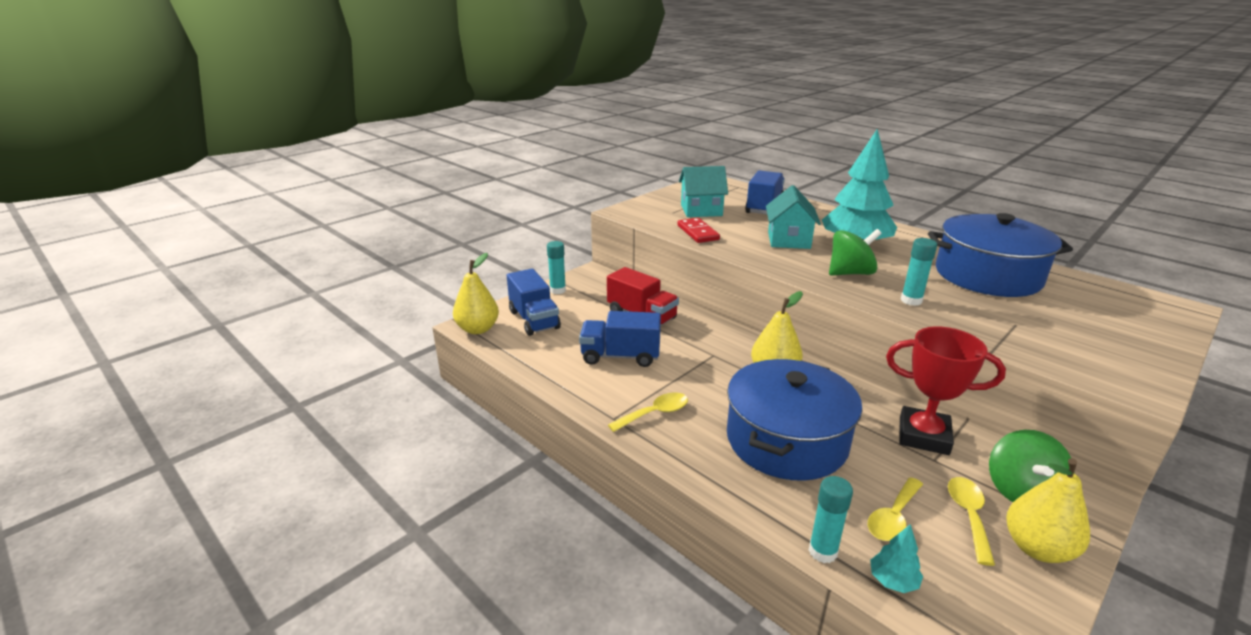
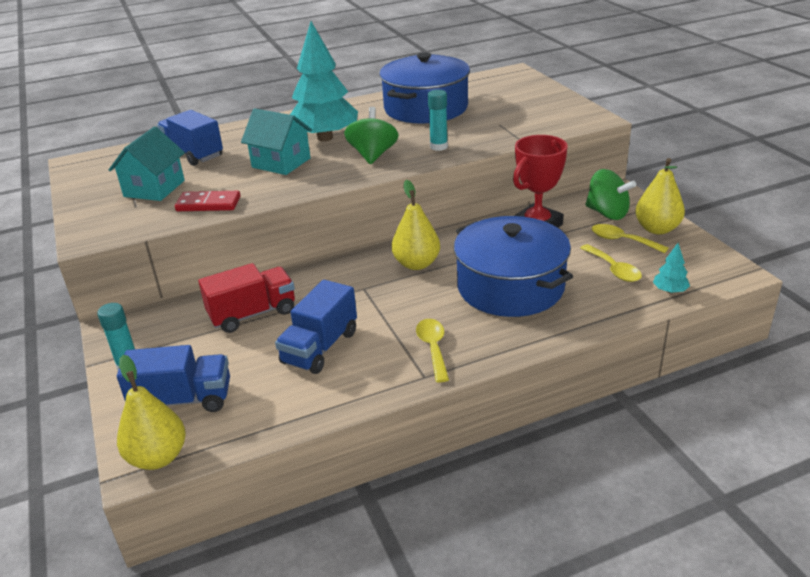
camera: 65 degrees left, 5 degrees up
turquoise glue stick [809,476,853,563] -> none

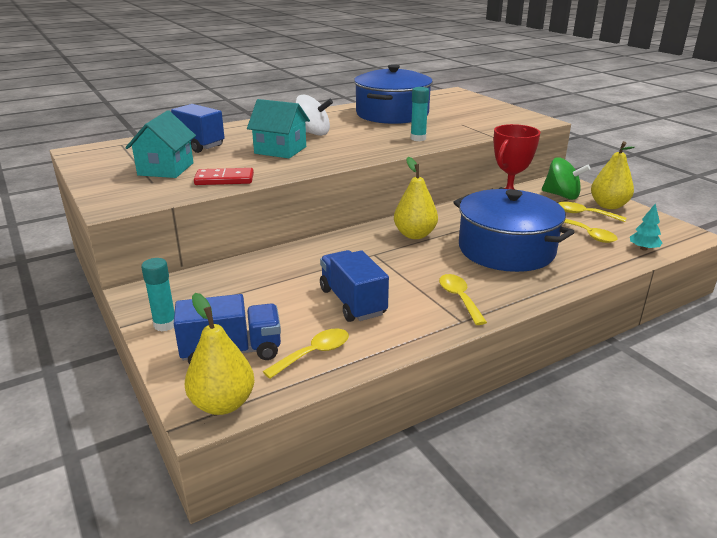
camera: 10 degrees left, 5 degrees down
red truck [198,263,295,333] -> none
blue truck [275,280,357,374] -> blue truck turned 135 degrees clockwise [320,250,389,322]
turquoise tree [290,21,358,141] -> white spinning top [295,95,333,136]
green spinning top [344,107,399,164] -> none
none -> yellow spoon [263,328,349,379]

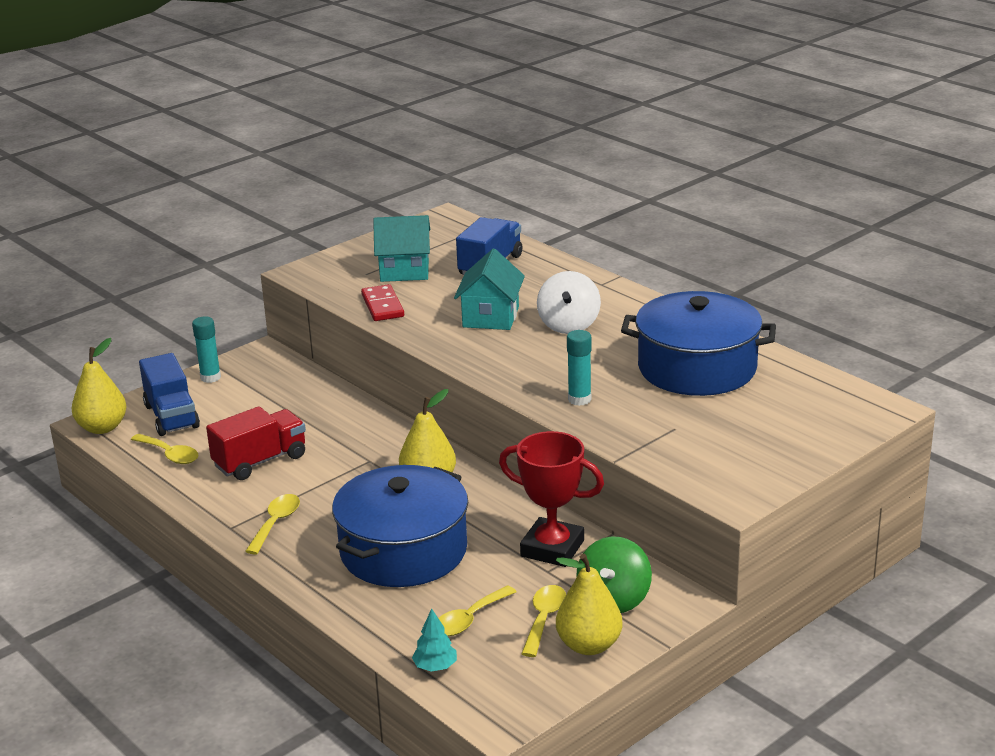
camera: 80 degrees right, 0 degrees up
blue truck [320,250,389,322] -> red truck [206,406,306,480]
yellow spoon [439,274,487,325] -> yellow spoon turned 45 degrees counterclockwise [245,494,300,555]

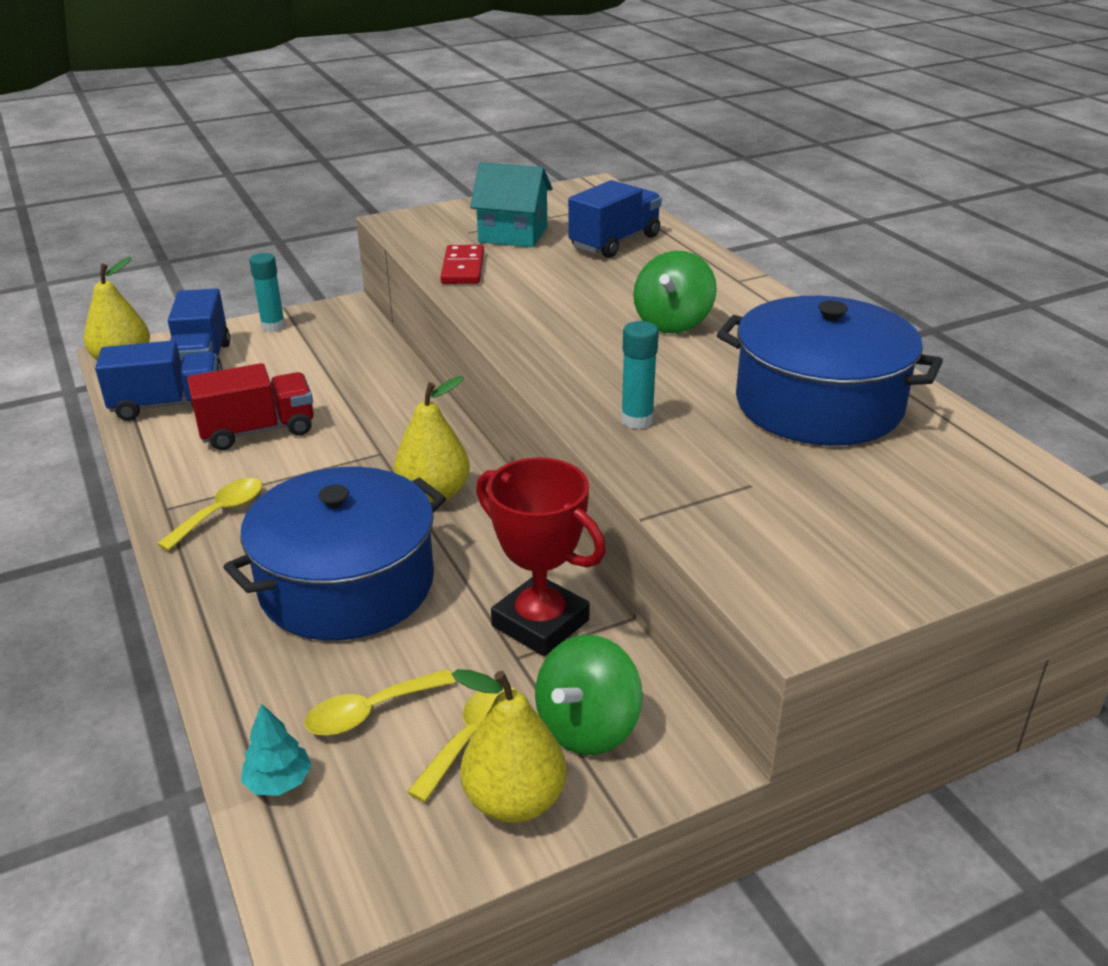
camera: 15 degrees right, 5 degrees up
yellow spoon [131,434,199,464] -> blue truck [95,340,219,421]
turquoise house [454,249,525,330] -> none
white spinning top [537,271,601,334] -> green spinning top [633,251,717,333]

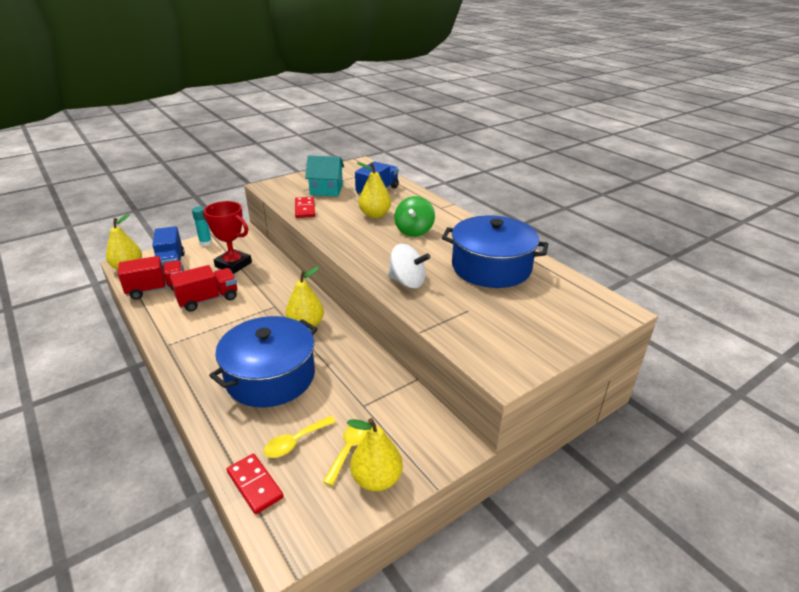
camera: 10 degrees left, 0 degrees up
blue truck [95,340,219,421] -> red truck [118,256,183,300]
yellow spoon [157,478,263,551] -> none
turquoise tree [241,703,312,796] -> red domino [227,454,283,514]
red trophy [476,457,606,656] -> red trophy moved to [203,201,252,274]
green spinning top [535,635,643,755] -> none
turquoise glue stick [621,321,659,429] -> white spinning top [388,244,430,288]
none -> yellow pear [357,162,391,218]

